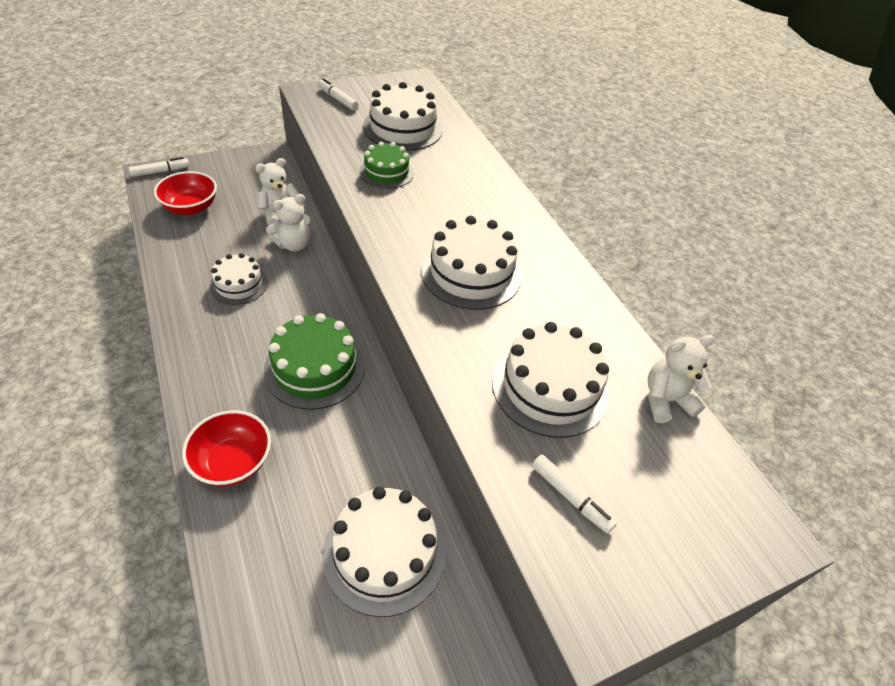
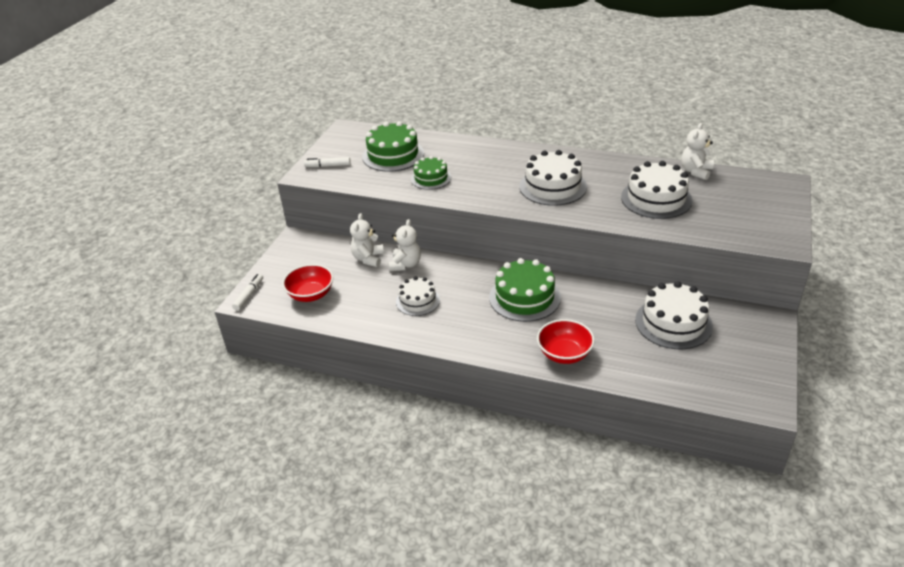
camera: 40 degrees left, 10 degrees down
white cake [363,82,442,151] -> green cake [362,121,424,172]
white marker [532,454,617,534] -> none

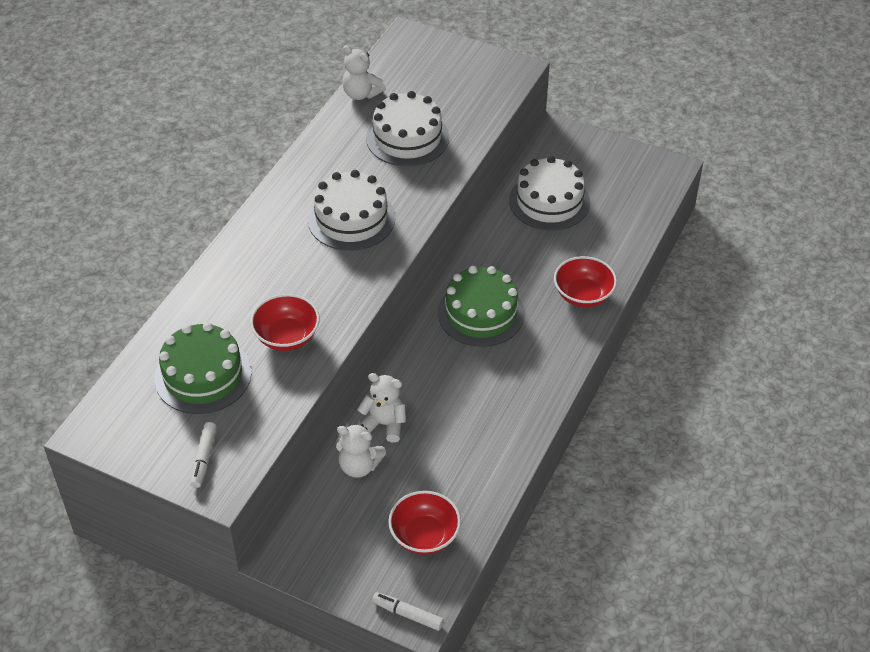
camera: 85 degrees left, 10 degrees up
white cake [396,277,440,316] -> none
green cake [411,156,451,190] -> red bowl [250,294,320,351]

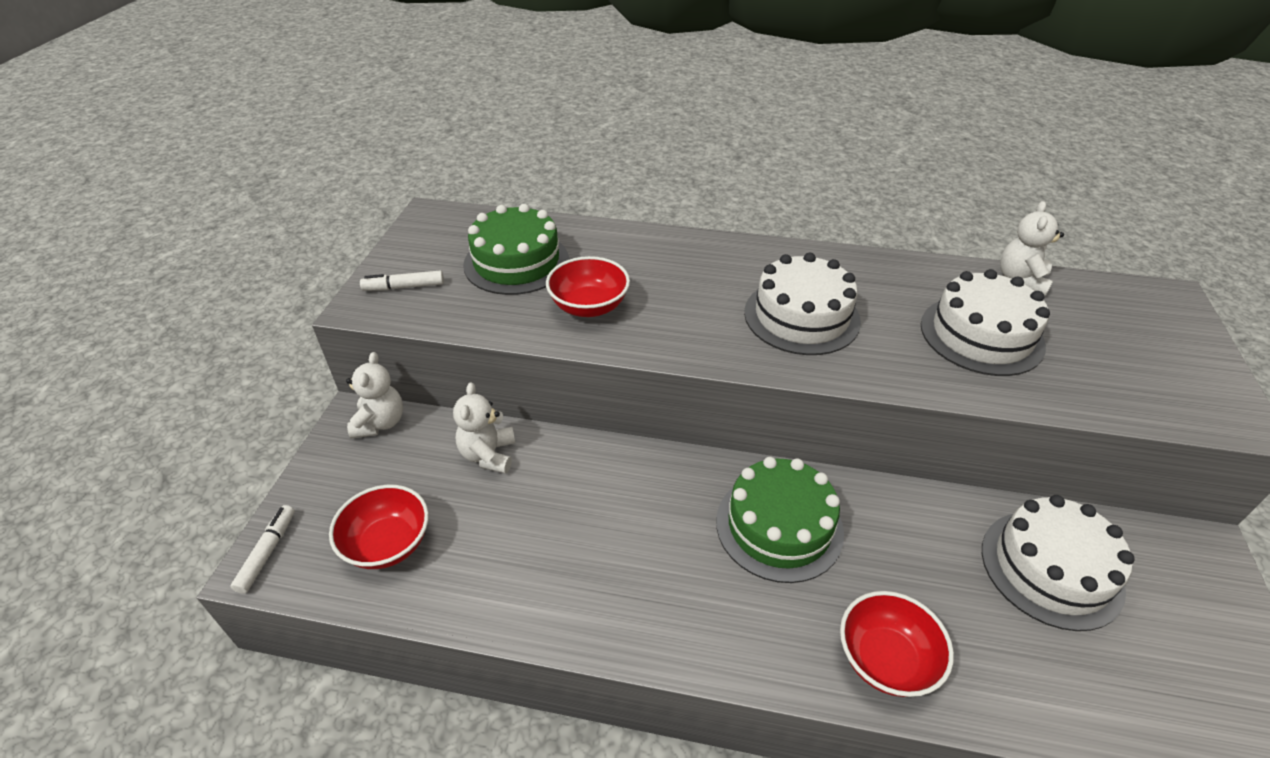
camera: 75 degrees right, 5 degrees down
white teddy bear [357,373,406,443] -> white teddy bear moved to [346,352,403,439]

